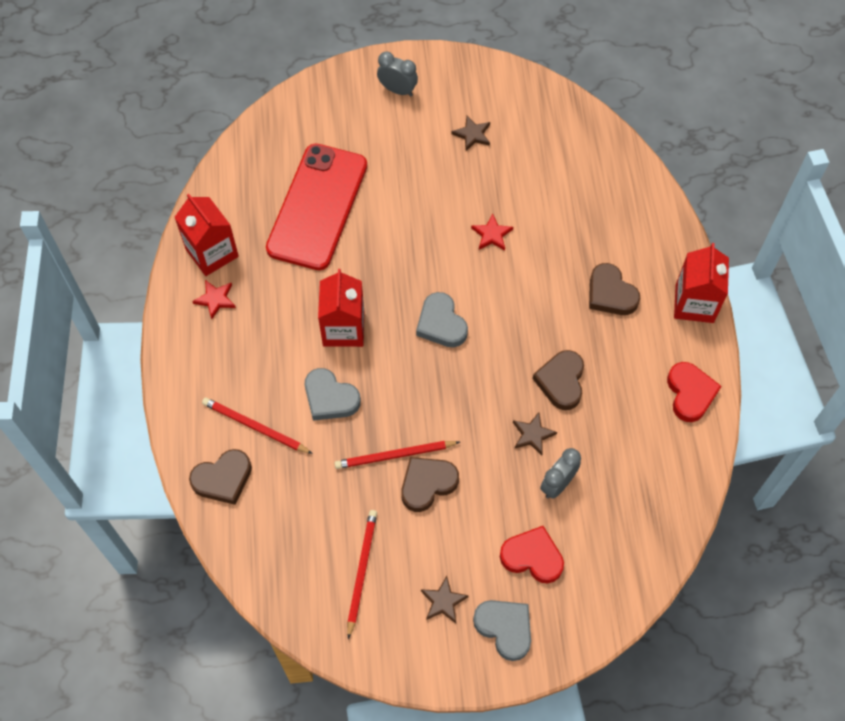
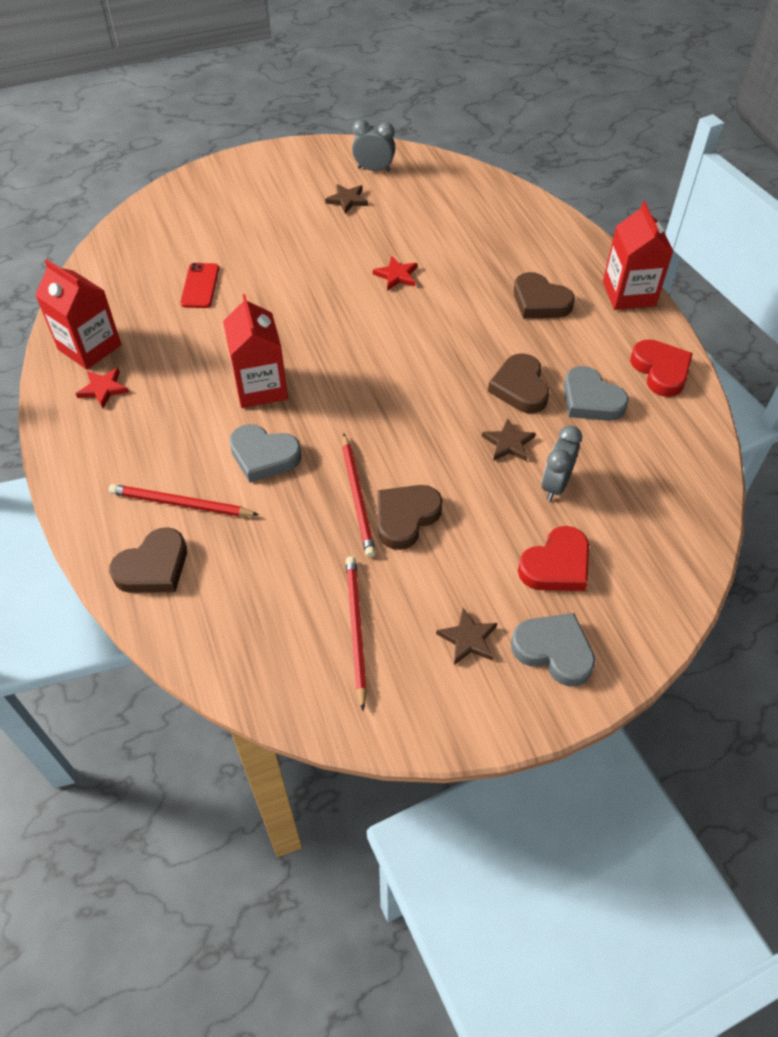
camera: 15 degrees left, 10 degrees down
red phone [266,144,367,270] -> red phone [180,263,219,308], size x0.41
red pencil [335,441,460,469] -> red pencil turned 75 degrees counterclockwise [342,433,376,557]
grey clock [377,51,418,96] -> grey clock moved to [352,120,396,172]
grey heart [416,292,468,347] -> grey heart moved to [563,366,629,421]
red heart [500,526,564,583] -> red heart turned 135 degrees clockwise [518,526,589,591]

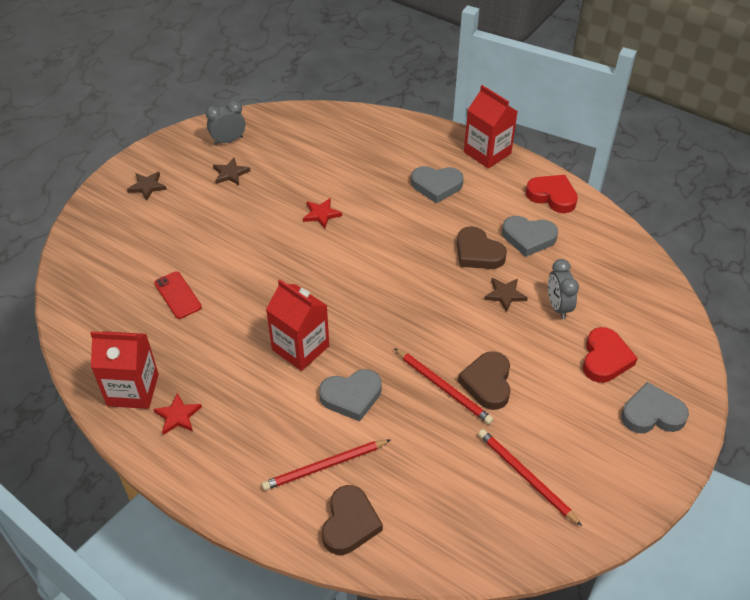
camera: 35 degrees left, 5 degrees down
brown star [436,608,497,665] -> brown star moved to [127,172,167,201]
brown heart [514,272,575,319] -> grey heart [411,166,464,203]

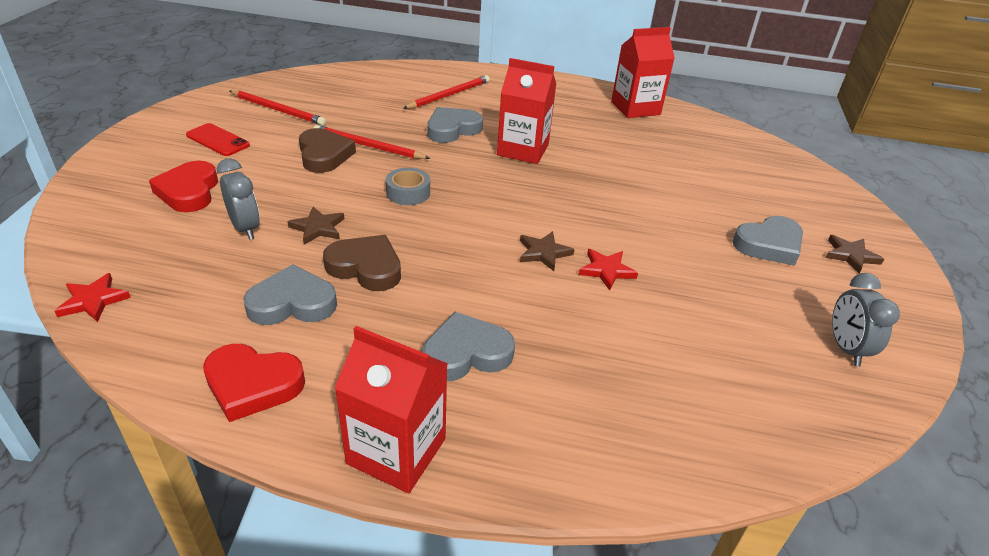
camera: 155 degrees right, 10 degrees down
red star [153,393,202,435] -> red star moved to [54,273,131,322]
red phone [154,271,202,319] -> red phone moved to [186,123,250,156]
grey clock [206,100,245,145] -> grey clock turned 135 degrees clockwise [832,273,900,366]
brown star [213,158,250,185] -> brown star moved to [520,231,575,271]
brown heart [322,485,383,555] -> none
grey heart [621,382,689,433] -> grey heart moved to [732,216,803,266]
none -> grey tape [386,168,430,205]

